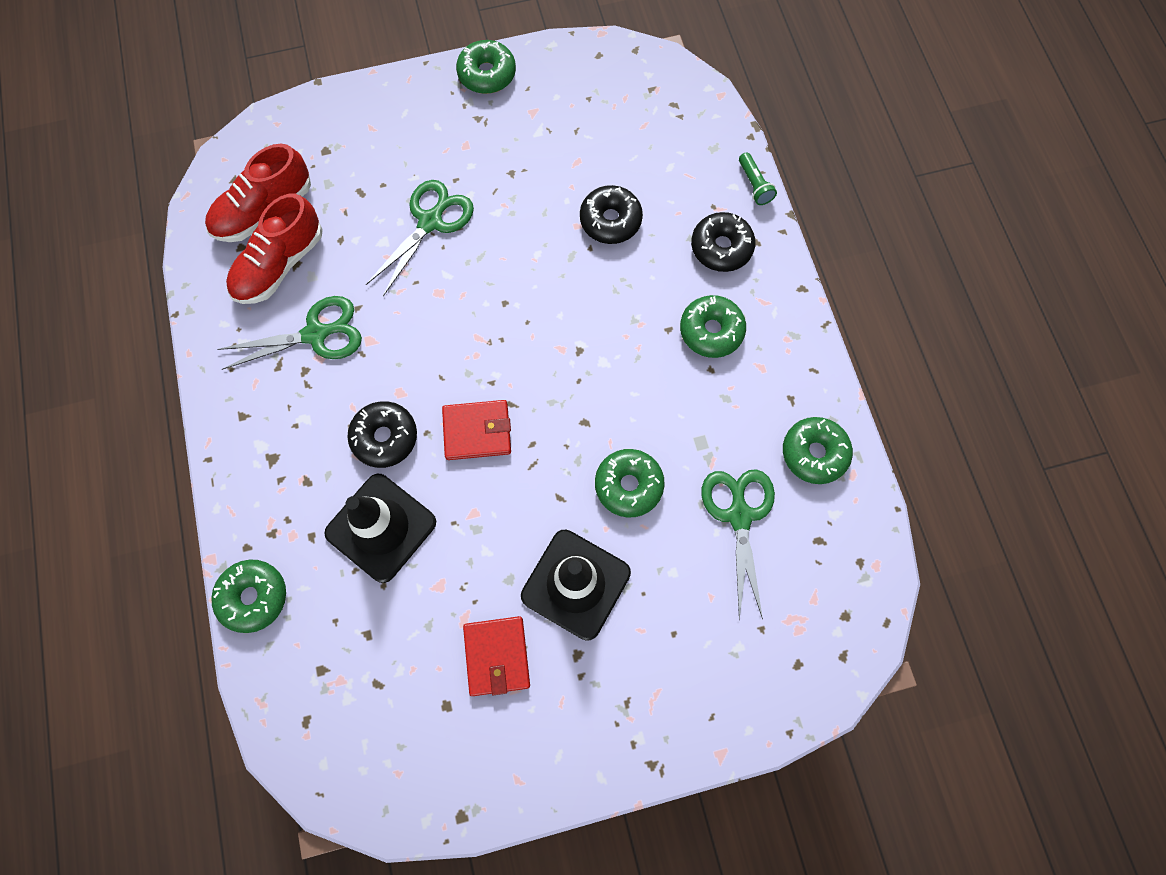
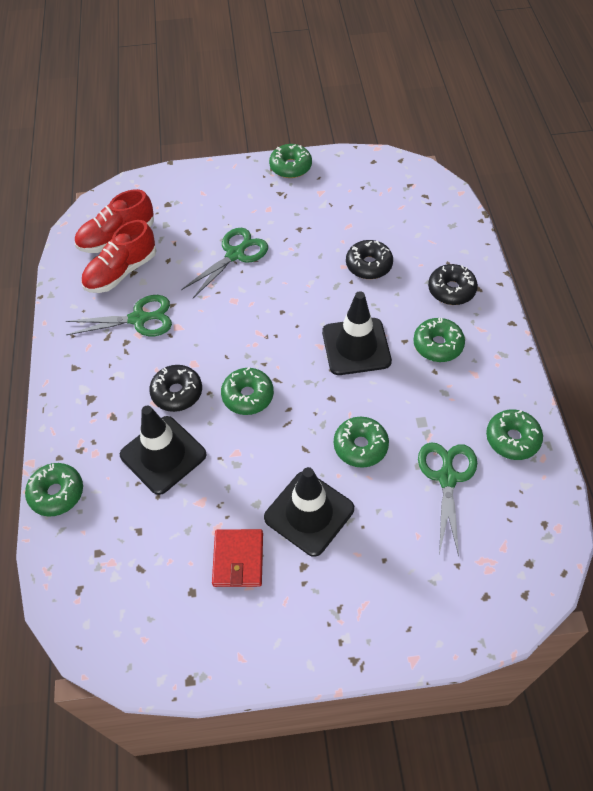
camera: 10 degrees right, 15 degrees down
red wallet [442,400,511,460] -> green donut [221,367,274,415]
green flashlight [739,152,777,205] -> none
none -> black traffic cone [322,291,392,375]

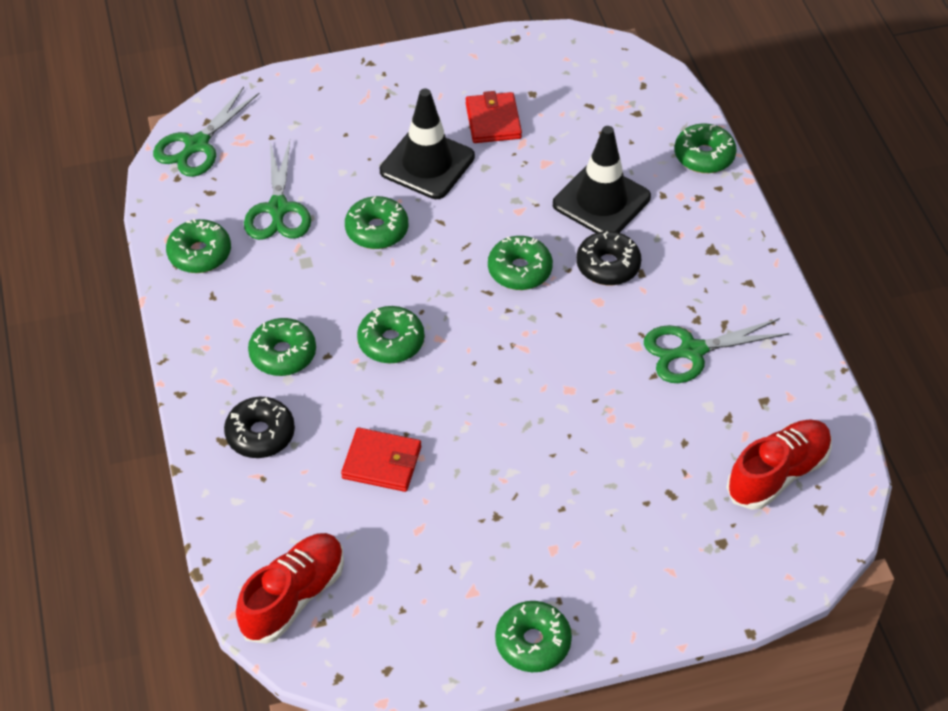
camera: 170 degrees right, 5 degrees down
red shoe [81,220,157,293] -> red shoe moved to [236,533,344,644]
green scissors [181,228,268,298] -> green scissors moved to [153,87,259,177]
black traffic cone [322,291,392,375] -> green donut [357,306,424,363]
black donut [346,240,393,279] -> red wallet [341,427,421,492]

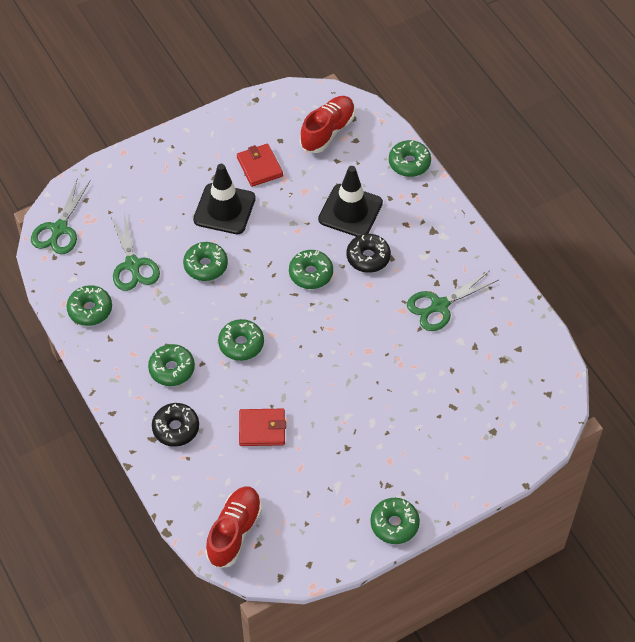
camera: 15 degrees left, 5 degrees up
red shoe [726,419,832,510] -> red shoe moved to [300,96,355,153]

